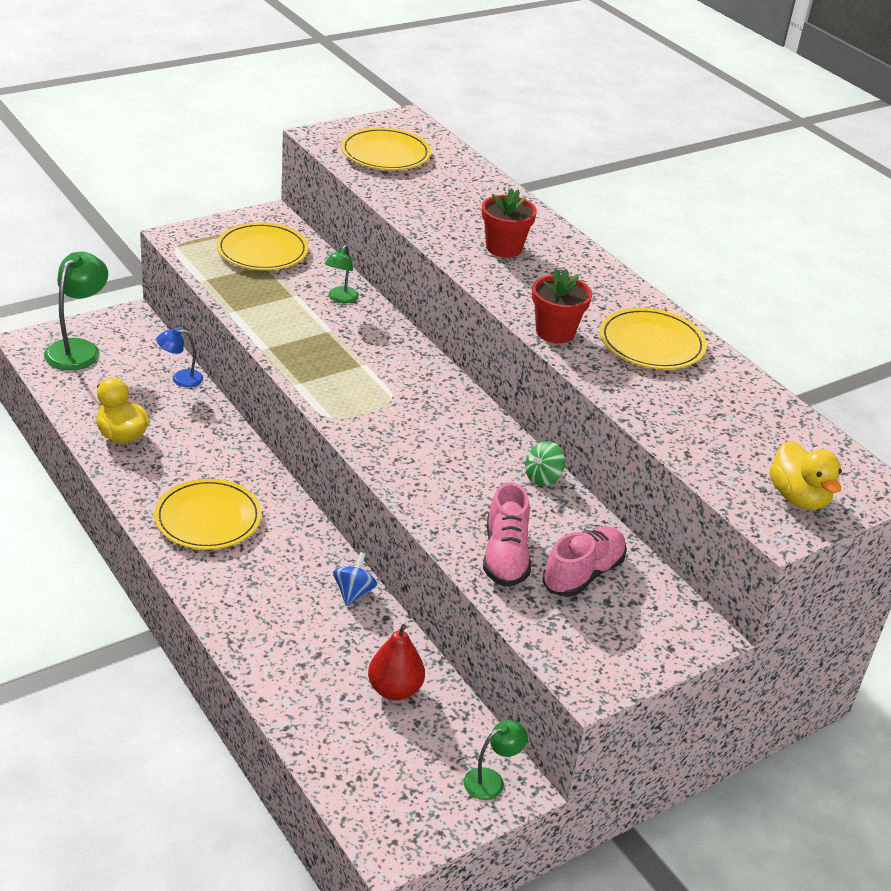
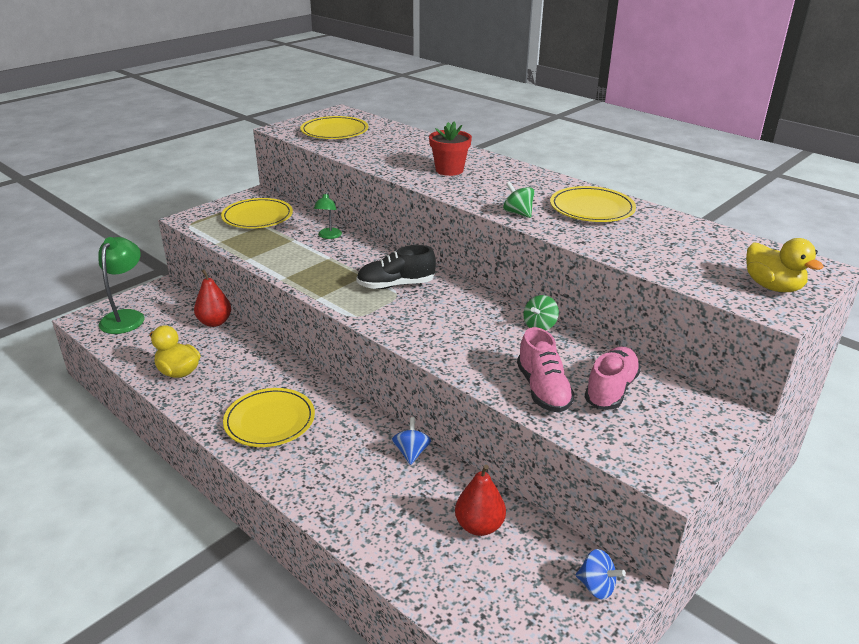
camera: 10 degrees left, 5 degrees down
blue lamp [156,328,203,387] -> red pear [194,269,231,327]
green lamp [464,720,528,800] -> blue spinning top [576,549,626,600]
red flower pot [532,269,592,343] -> green spinning top [503,182,534,218]
none -> black shoe [356,245,436,289]

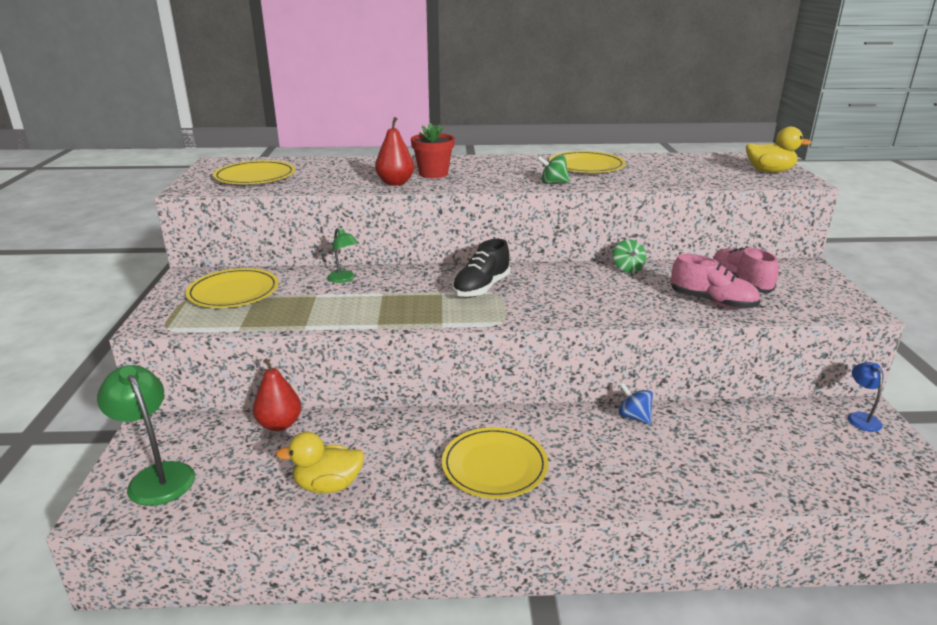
camera: 45 degrees left, 5 degrees down
red pear [455,465,506,536] -> red pear moved to [375,117,414,186]
blue spinning top [576,549,626,600] -> blue lamp [848,362,884,432]

